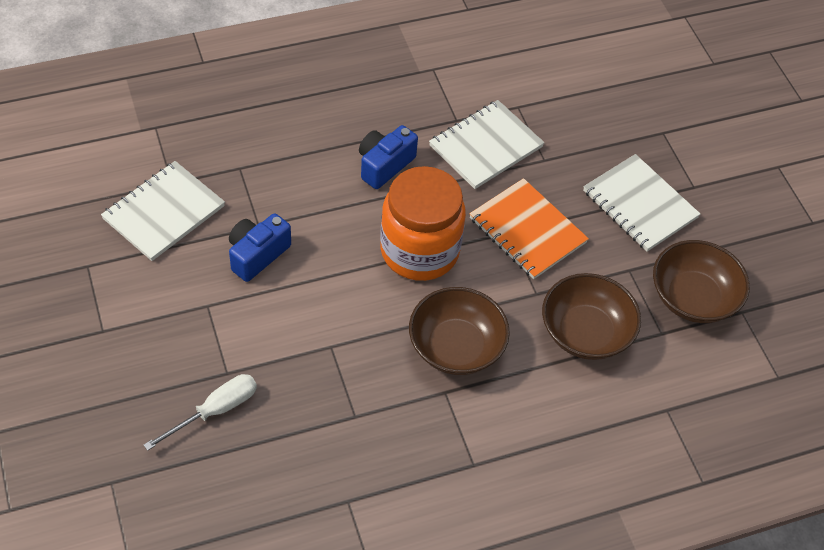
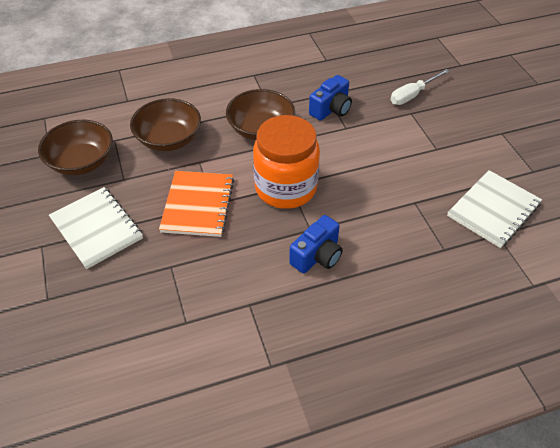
camera: 175 degrees left, 5 degrees down
blue camera [229,213,291,282] -> blue camera moved to [309,75,352,121]
white notebook [429,100,545,189] -> none
orange notebook [469,178,589,279] -> orange notebook turned 45 degrees clockwise [159,171,234,237]

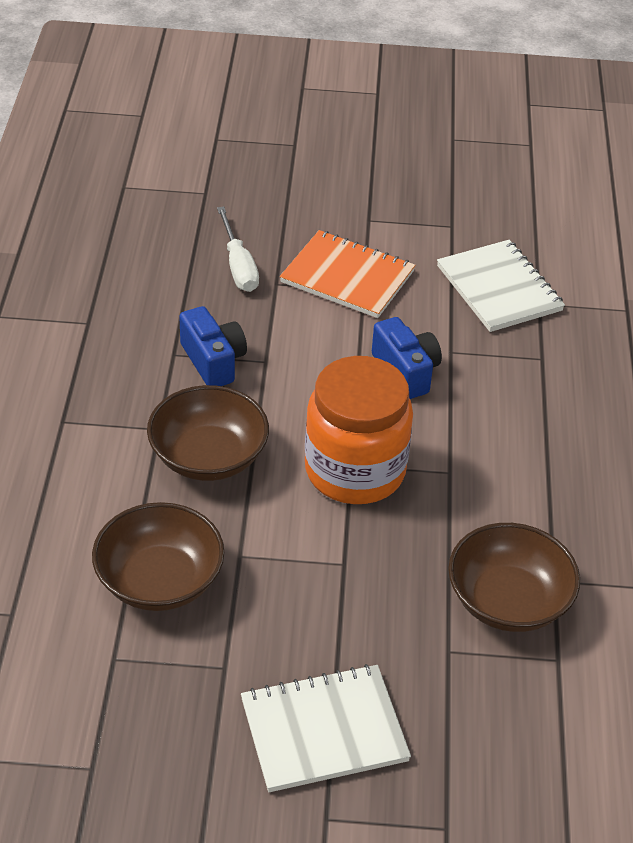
camera: 70 degrees left, 5 degrees down
brown bowl [38,120,113,175] -> brown bowl moved to [448,523,580,632]
orange notebook [159,171,234,237] -> orange notebook moved to [280,230,415,318]
blue camera [289,215,343,273] -> blue camera moved to [372,317,442,399]

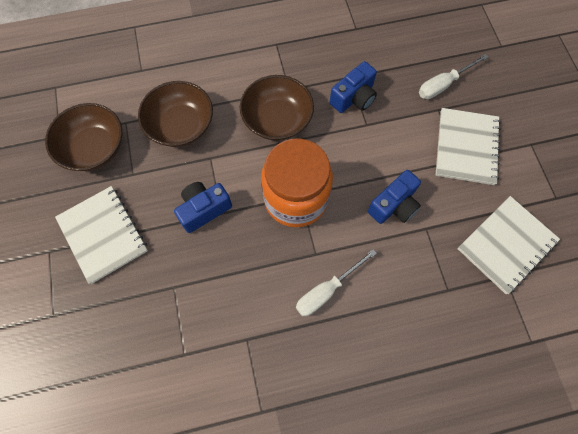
camera: 75 degrees right, 25 degrees up
orange notebook [280,230,415,318] -> white notebook [435,108,501,185]
brown bowl [448,523,580,632] -> brown bowl moved to [45,103,122,171]
none -> blue camera [174,182,232,233]
none -> white screwdriver [296,249,377,316]

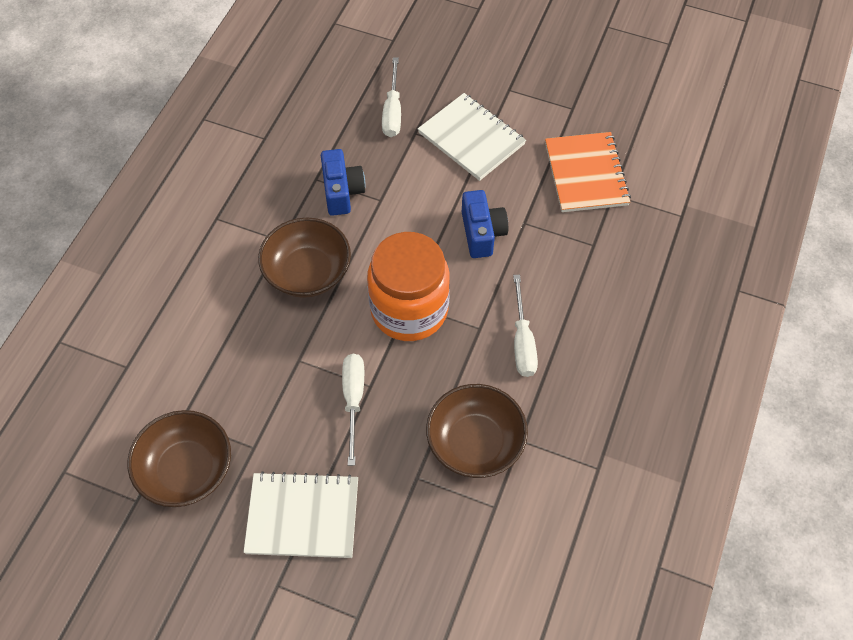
camera: 55 degrees left, 10 degrees down
brown bowl [138,81,213,147] -> brown bowl moved to [426,384,528,478]
blue camera [174,182,232,233] -> white screwdriver [342,354,364,466]
white notebook [457,196,560,294] -> orange notebook [545,132,631,212]

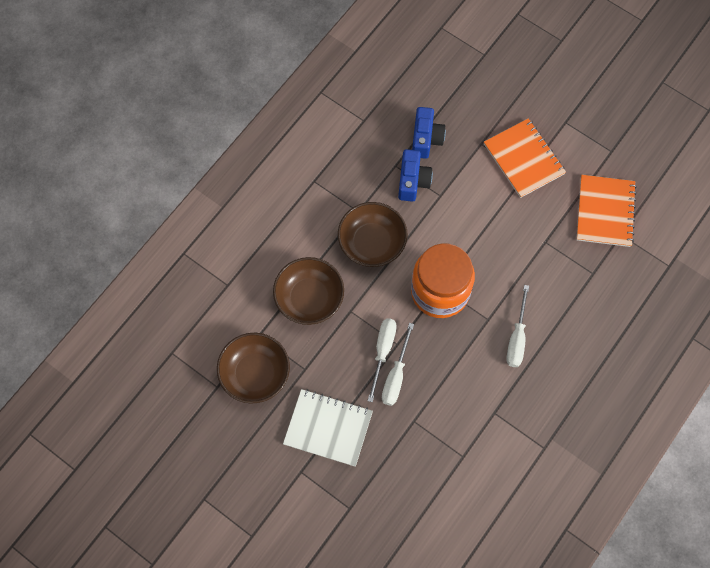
camera: 15 degrees right, 10 degrees up
white screwdriver [382,57,401,137] -> white screwdriver moved to [382,323,414,406]
white notebook [418,93,526,181] -> orange notebook [484,118,566,198]
brown bowl [426,384,528,478] -> brown bowl moved to [273,257,344,325]
blue camera [462,190,508,258] -> blue camera moved to [412,107,446,159]

